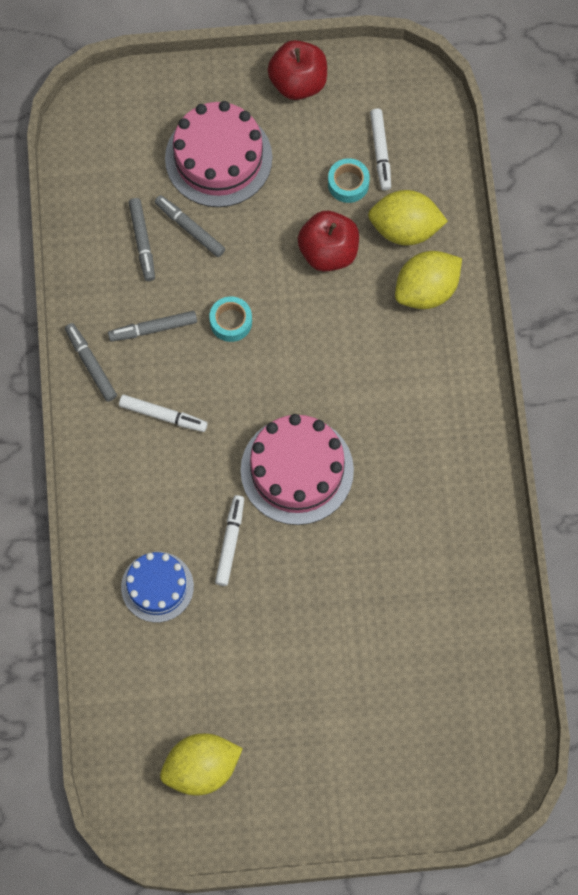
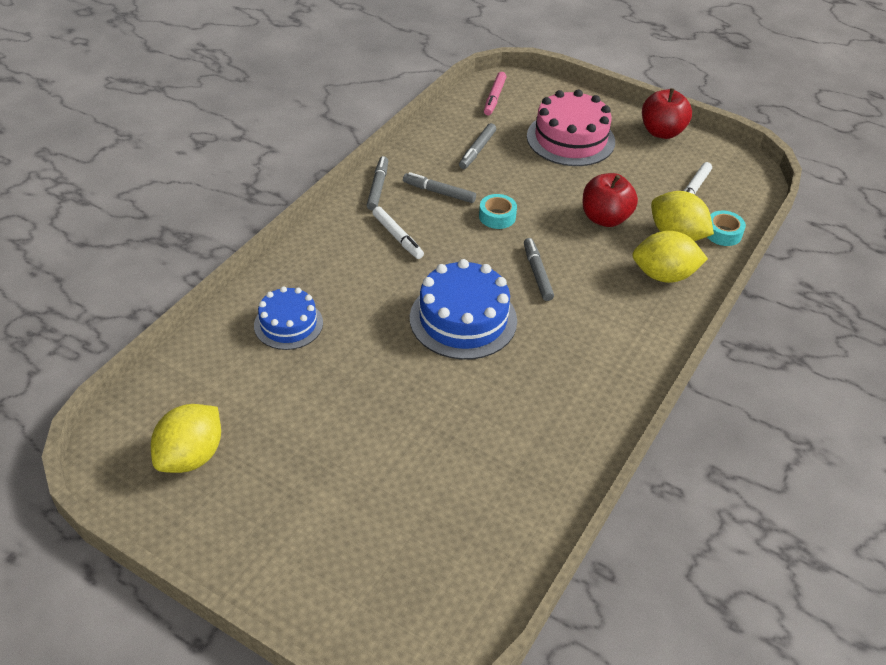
camera: 35 degrees right, 25 degrees down
grey marker [155,195,225,257] -> grey marker moved to [524,238,554,301]
yellow lemon [160,733,243,795] -> yellow lemon turned 75 degrees counterclockwise [151,404,221,473]
white marker [215,495,244,586] -> none
pink cake [241,414,354,525] -> blue cake [410,259,517,360]
turquoise tape [328,158,370,203] -> turquoise tape moved to [707,211,746,246]
none -> pink marker [484,72,506,115]

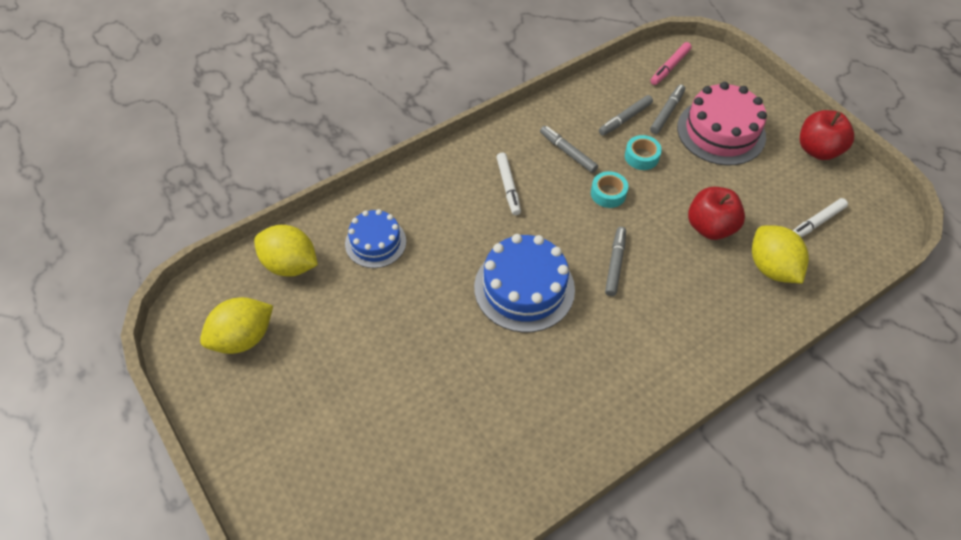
camera: 25 degrees right, 10 degrees up
grey marker [367,156,388,211] -> grey marker moved to [650,84,685,134]
yellow lemon [632,231,708,283] -> yellow lemon moved to [254,225,318,277]
turquoise tape [707,211,746,246] -> turquoise tape moved to [625,135,662,170]

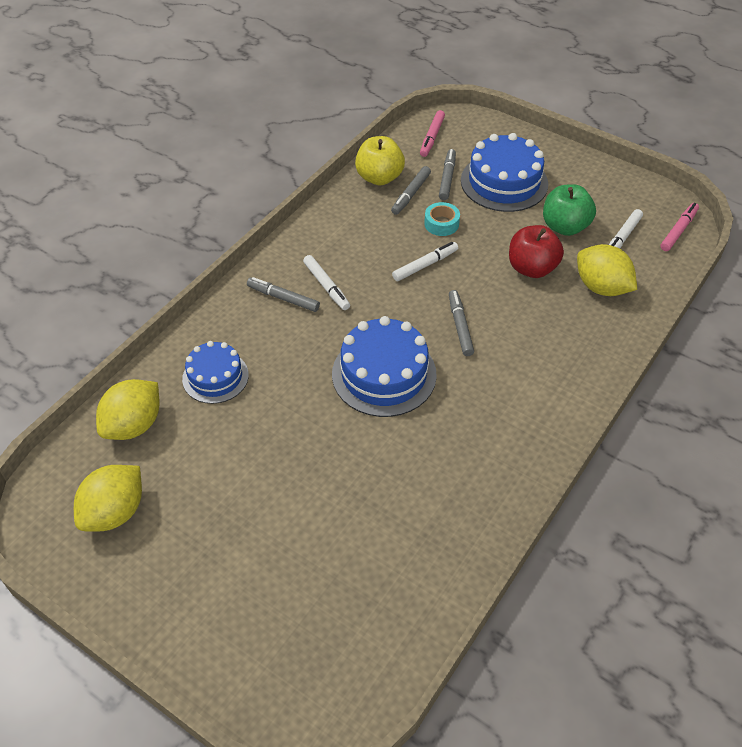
camera: 20 degrees left, 5 degrees down
yellow lemon [254,225,318,277] -> yellow lemon turned 60 degrees counterclockwise [96,379,159,440]
grey marker [540,126,598,173] -> grey marker moved to [247,277,320,312]
turquoise tape [591,171,628,208] -> white marker [392,242,458,281]
pink cake [677,82,767,165] -> blue cake [461,133,548,212]
red apple [800,110,854,160] -> none
none -> yellow apple [355,136,405,185]
none -> green apple [543,184,596,236]
none -> pink marker [660,203,699,251]

